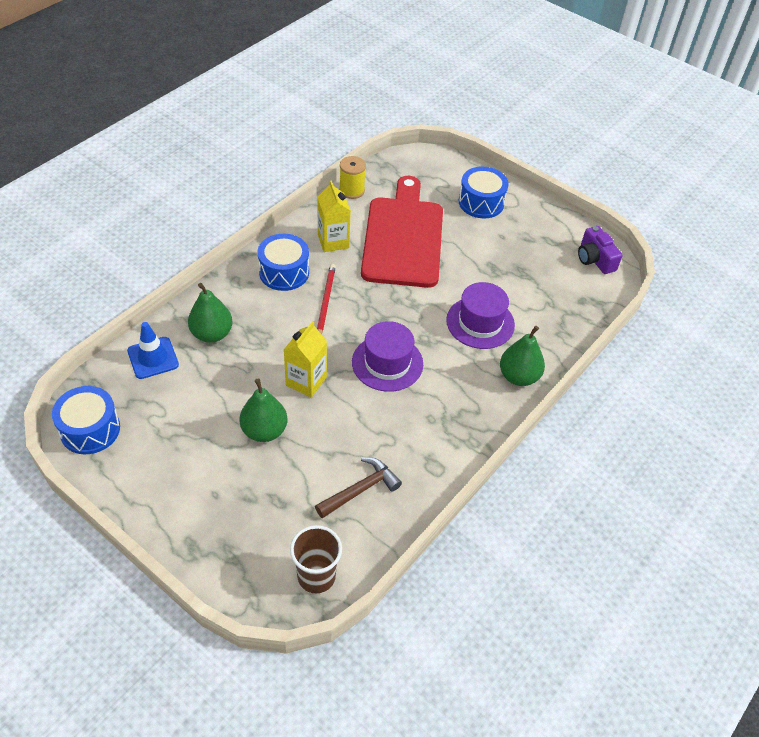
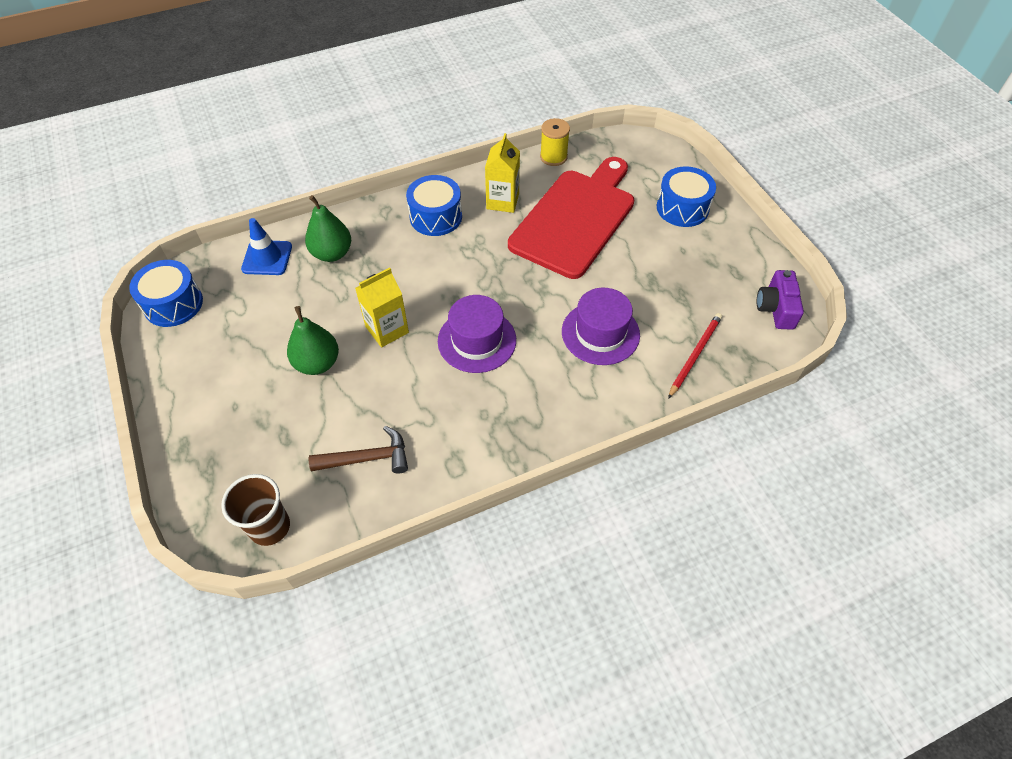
camera: 30 degrees right, 5 degrees up
red pencil [317,264,336,334] -> red pencil moved to [668,313,722,399]
green pear [500,326,545,386] -> none

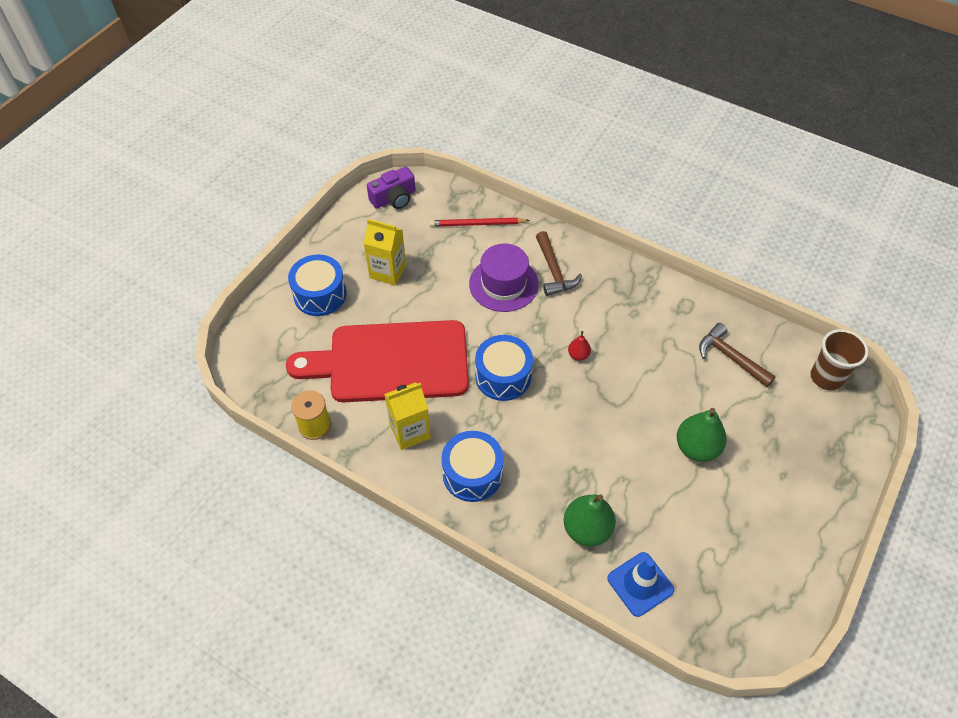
camera: 125 degrees left, 0 degrees up
blue drum [129,260,203,327] -> blue drum moved to [475,335,533,401]
yellow carton [355,267,409,347] -> yellow carton moved to [363,219,406,285]
purple hat [438,295,516,373] -> red pear [568,331,591,361]
none -> brown hammer [536,231,582,296]

